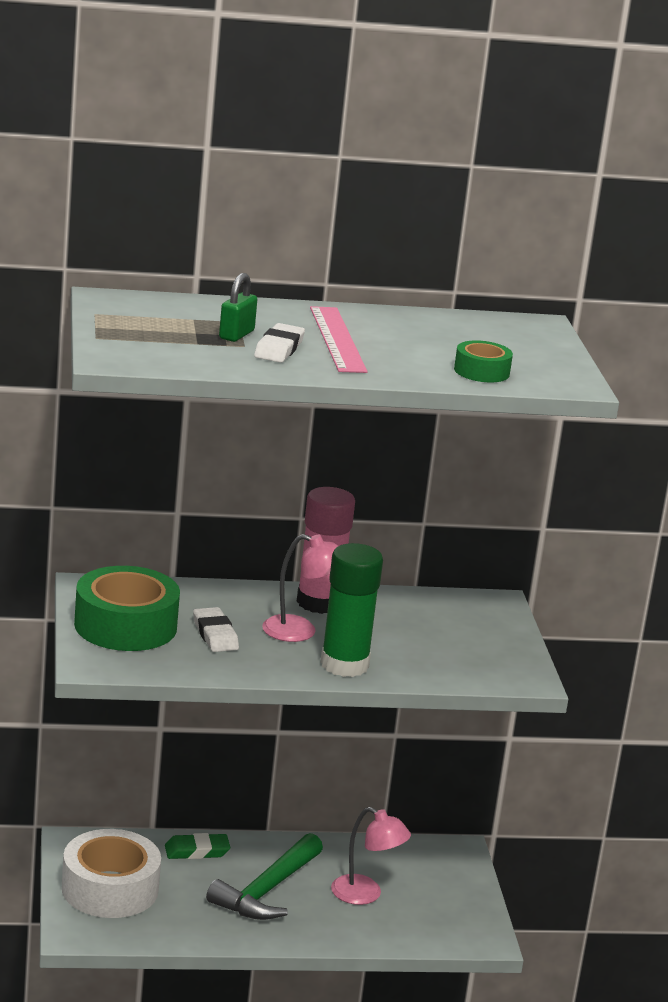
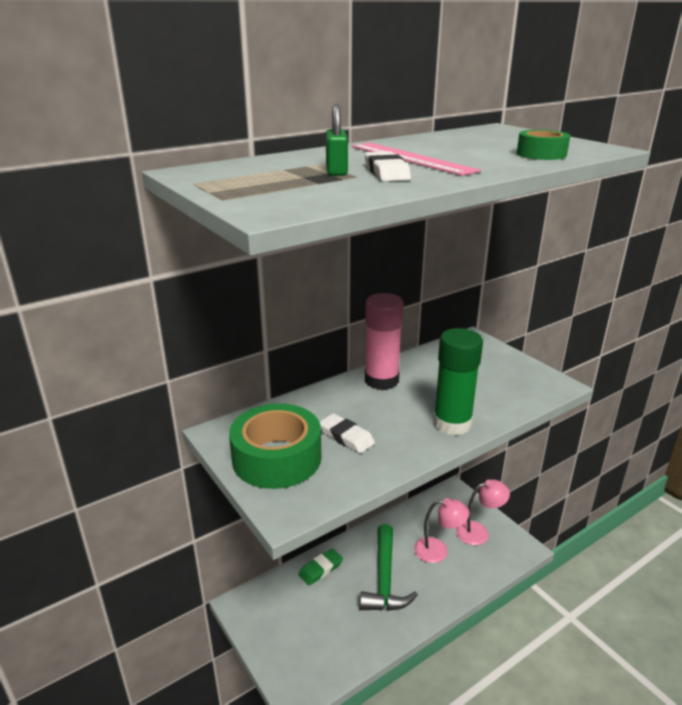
camera: 25 degrees left, 5 degrees up
white tape [62,829,161,918] -> none
pink lamp [262,534,338,642] -> pink lamp moved to [456,479,510,545]

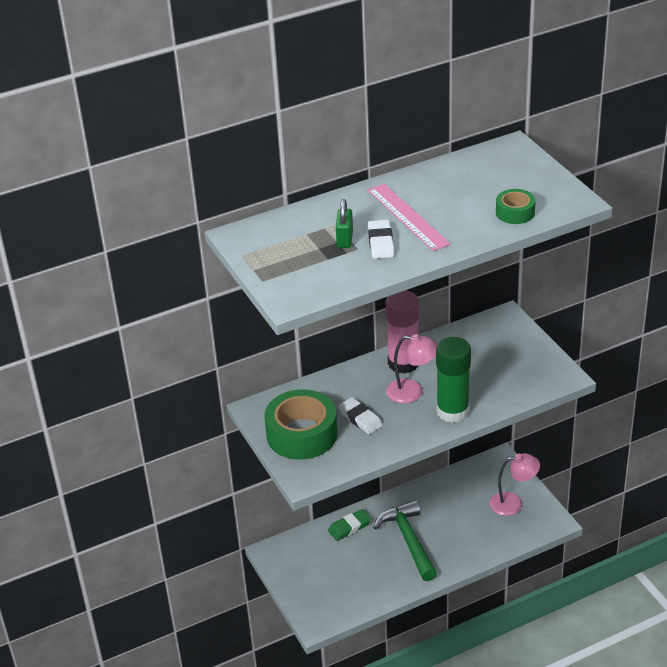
camera: 10 degrees right, 10 degrees up
green hammer [360,524,418,611] -> green hammer turned 150 degrees clockwise [373,500,437,581]
pink lamp [414,498,469,563] -> pink lamp moved to [386,334,438,403]

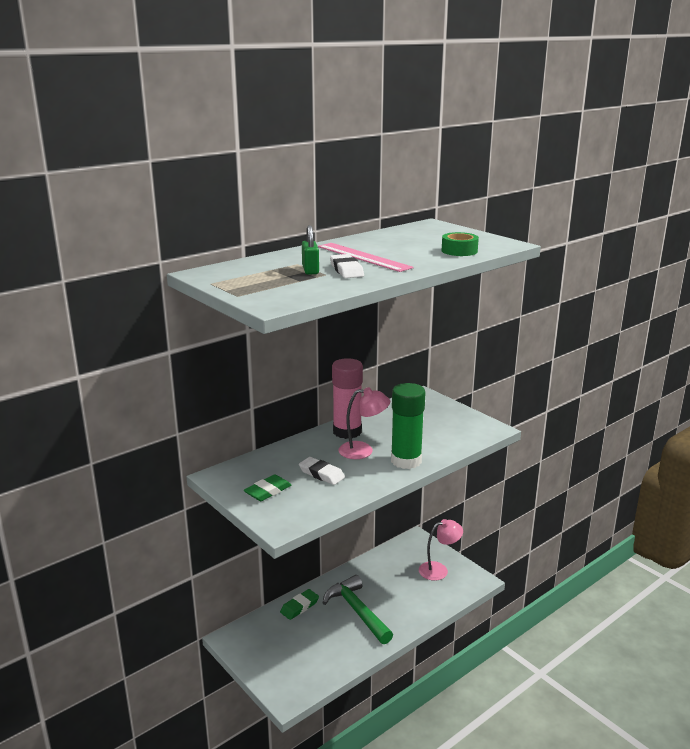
camera: 15 degrees left, 15 degrees down
green tape [264,389,337,460] -> green eraser [244,474,292,501]

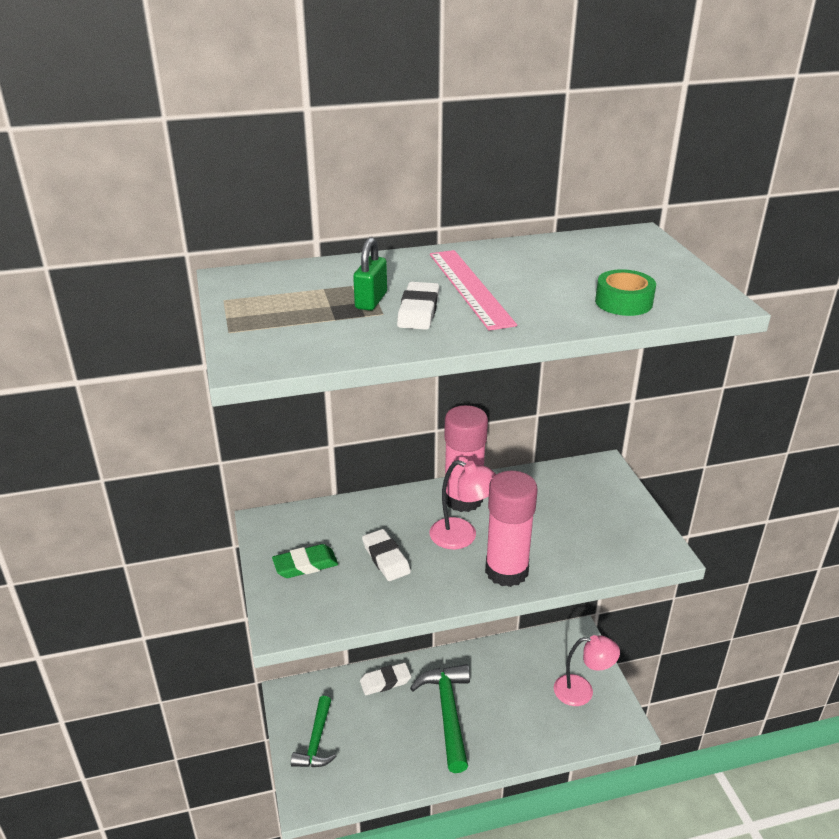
camera: 25 degrees right, 10 degrees up
green eraser [280,589,319,620] -> white eraser [360,662,411,695]
green glue stick [391,383,426,469] -> pink glue stick [485,471,538,587]
none -> green hammer [291,696,337,767]

